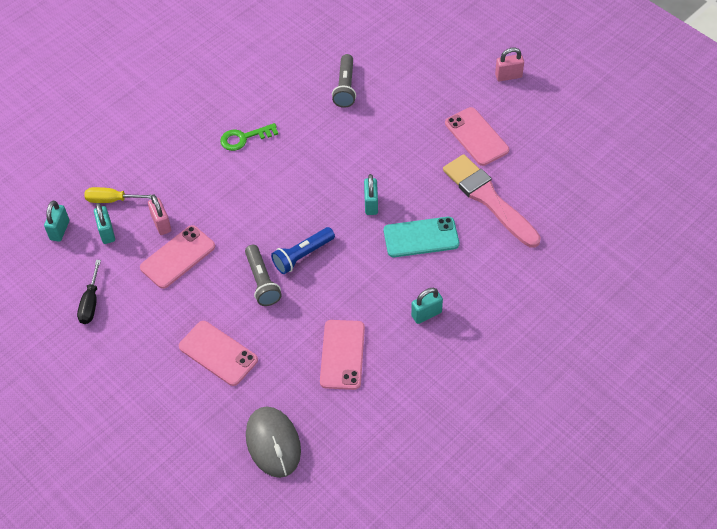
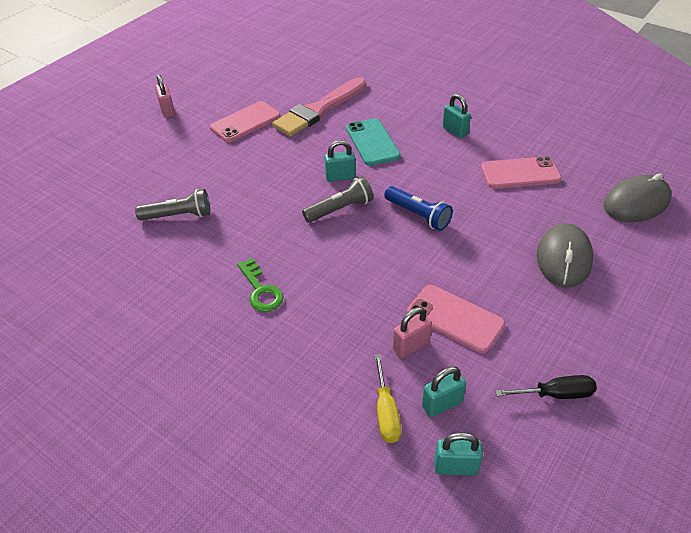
camera: 100 degrees left, 10 degrees down
pink phone [179,321,258,386] -> grey mouse [537,223,594,288]
grey flashlight [245,245,282,306] -> grey flashlight moved to [302,176,373,223]

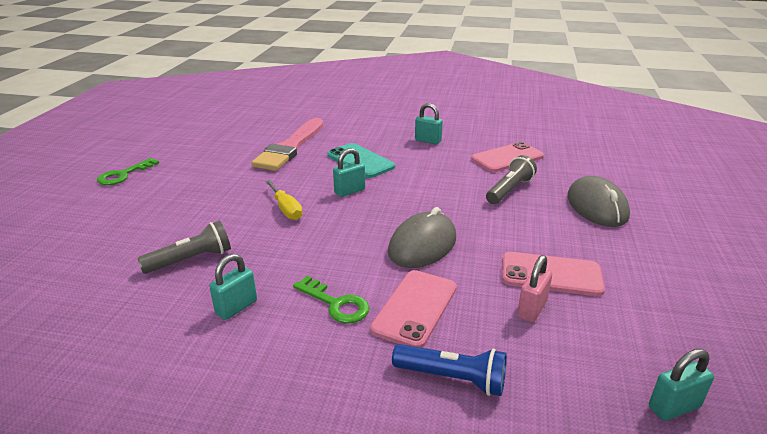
camera: 25 degrees left, 15 degrees down
pink padlock [155,75,175,118] -> green key [97,158,159,185]
pink phone [210,101,281,143] -> pink phone moved to [370,270,457,348]
grey flashlight [302,176,373,223] -> grey flashlight moved to [486,155,537,204]
yellow screwdriver [374,354,401,443] -> yellow screwdriver moved to [265,180,303,220]
blue flashlight [384,186,453,231] -> blue flashlight moved to [392,344,507,396]
turquoise padlock [422,367,466,417] -> turquoise padlock moved to [209,254,257,320]
black screwdriver [495,375,597,399] -> none
grey mouse [604,174,671,222] -> grey mouse moved to [388,207,456,268]

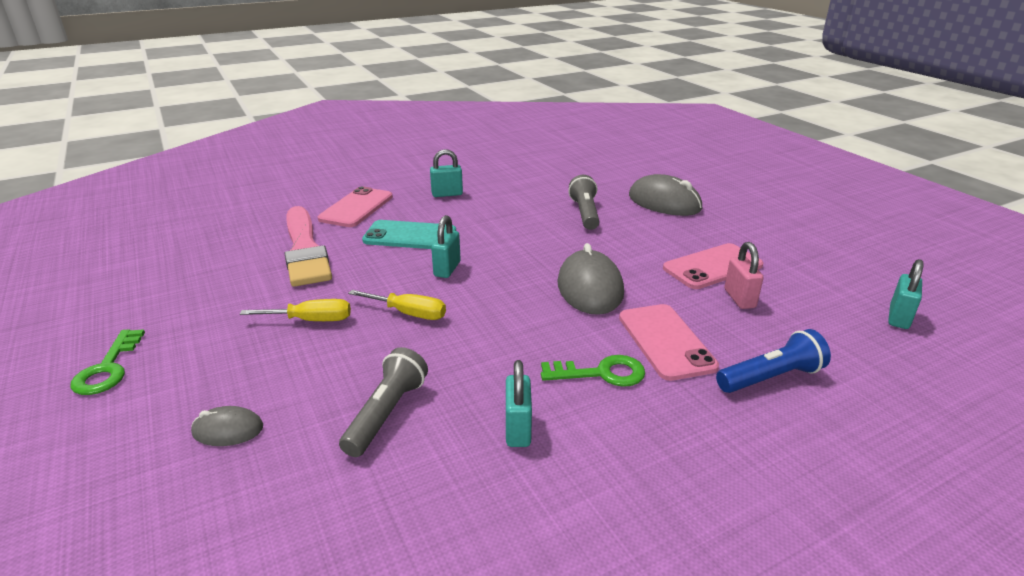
camera: 40 degrees left, 0 degrees up
pink phone [471,142,544,172] -> pink phone moved to [318,186,393,227]
none -> grey mouse [191,406,263,446]
none -> yellow screwdriver [240,299,351,321]

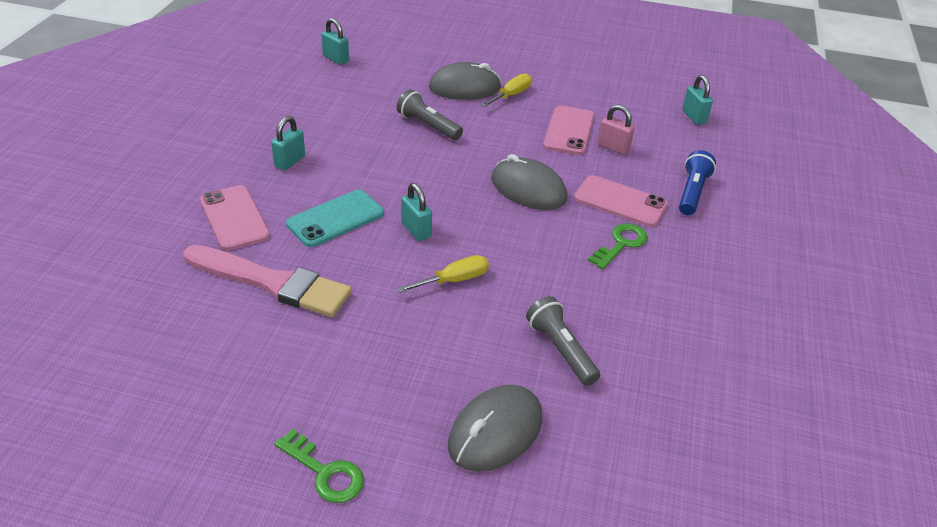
camera: 50 degrees left, 10 degrees up
grey mouse [191,406,263,446] -> grey mouse [448,385,542,472], size x1.91
yellow screwdriver [240,299,351,321] -> yellow screwdriver moved to [481,73,532,107]
turquoise padlock [506,360,532,447] -> turquoise padlock moved to [321,18,349,65]

